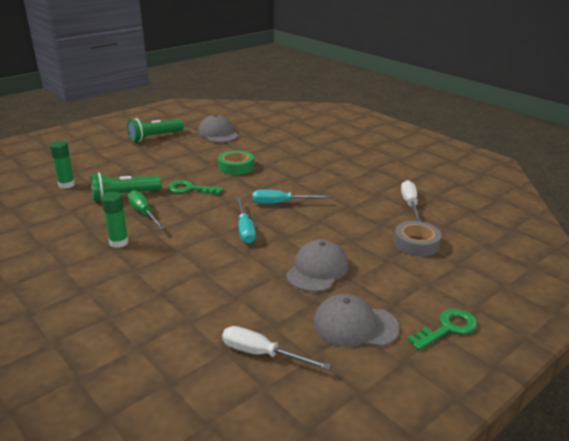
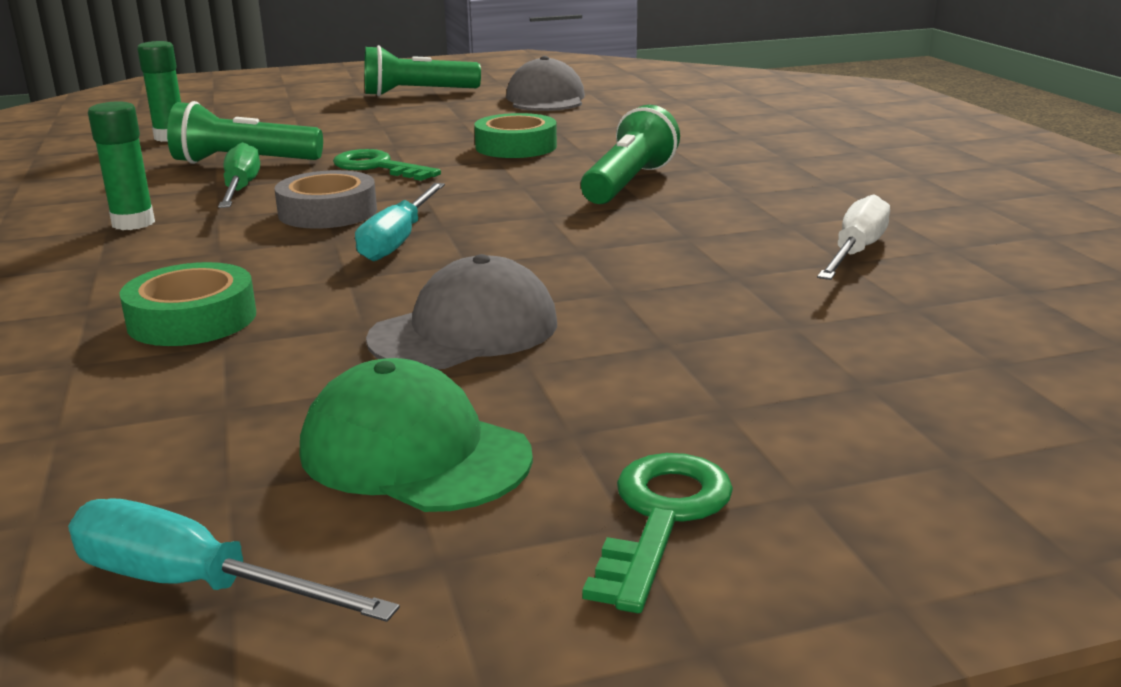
camera: 25 degrees right, 5 degrees down
white screwdriver [222,326,331,370] -> none
turquoise screwdriver [253,189,330,204] -> turquoise screwdriver moved to [68,499,400,622]
grey cap [313,294,400,347] -> green cap [300,358,533,512]
grey tape [394,221,442,256] -> grey tape moved to [274,170,377,229]
green key [407,308,477,350] -> green key turned 60 degrees counterclockwise [582,453,733,613]
none -> green tape [119,262,256,346]
none -> green flashlight [581,105,680,204]

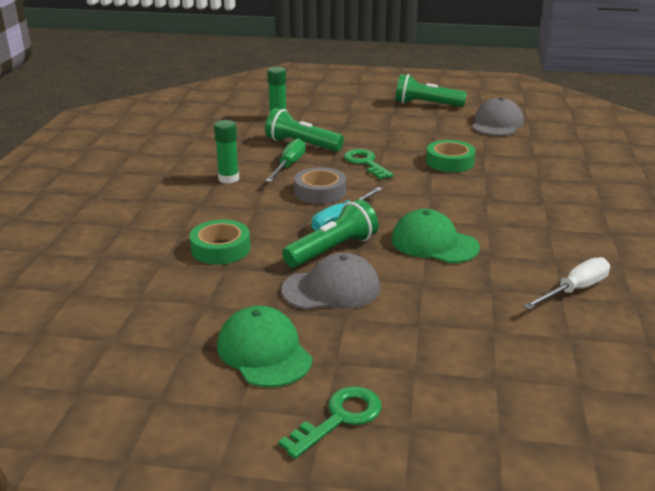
camera: 25 degrees right, 5 degrees up
turquoise screwdriver [68,499,400,622] -> none
green flashlight [581,105,680,204] -> green flashlight moved to [282,199,378,268]
none -> green cap [391,209,480,263]

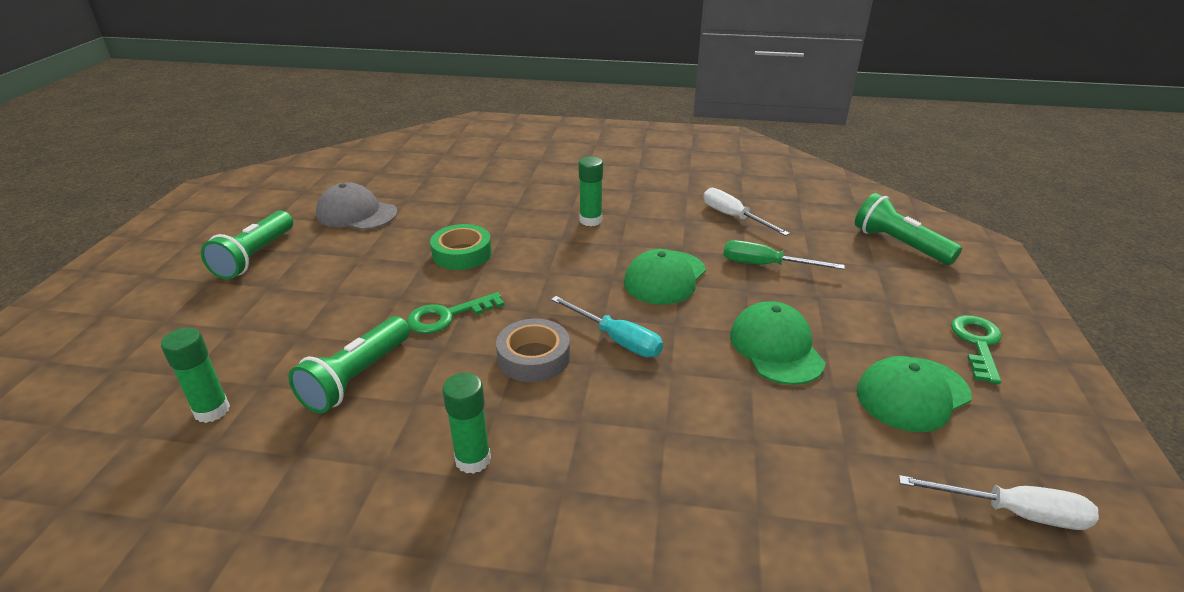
camera: 90 degrees left, 5 degrees up
green tape [190,220,251,265] -> none
green screwdriver [266,138,306,182] -> green screwdriver moved to [723,240,845,269]
green key [278,386,381,459] -> green key turned 60 degrees clockwise [951,315,1002,384]
grey cap [281,252,380,310] -> green cap [730,301,826,385]
green flashlight [282,199,378,268] -> green flashlight moved to [855,193,962,265]
none -> green glue stick [579,157,603,226]
none -> white screwdriver [899,475,1099,530]

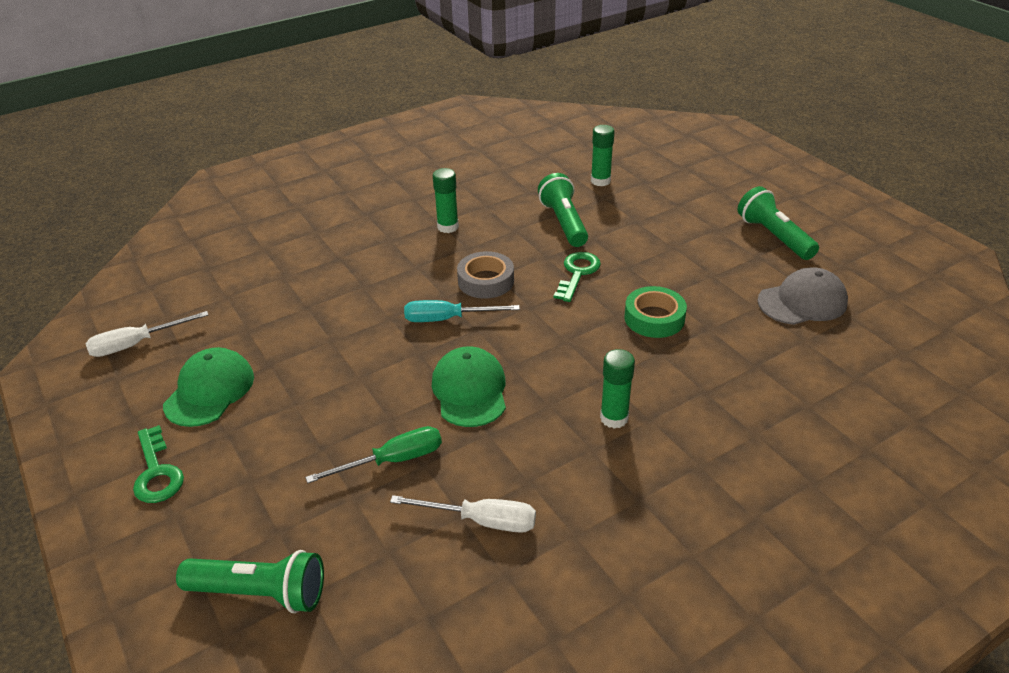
camera: 140 degrees right, 5 degrees up
green cap [730,301,826,385] -> none

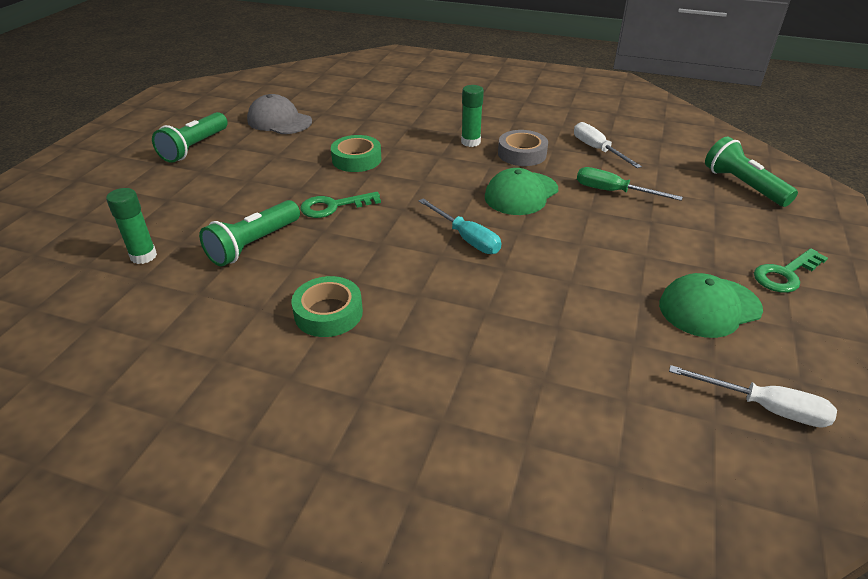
camera: 130 degrees left, 0 degrees up
green key [133,425,184,503] -> green key turned 150 degrees counterclockwise [754,248,828,293]
green glue stick [433,168,459,233] -> green tape [291,276,363,337]
grey tape [457,251,514,299] -> grey tape moved to [498,130,548,166]

